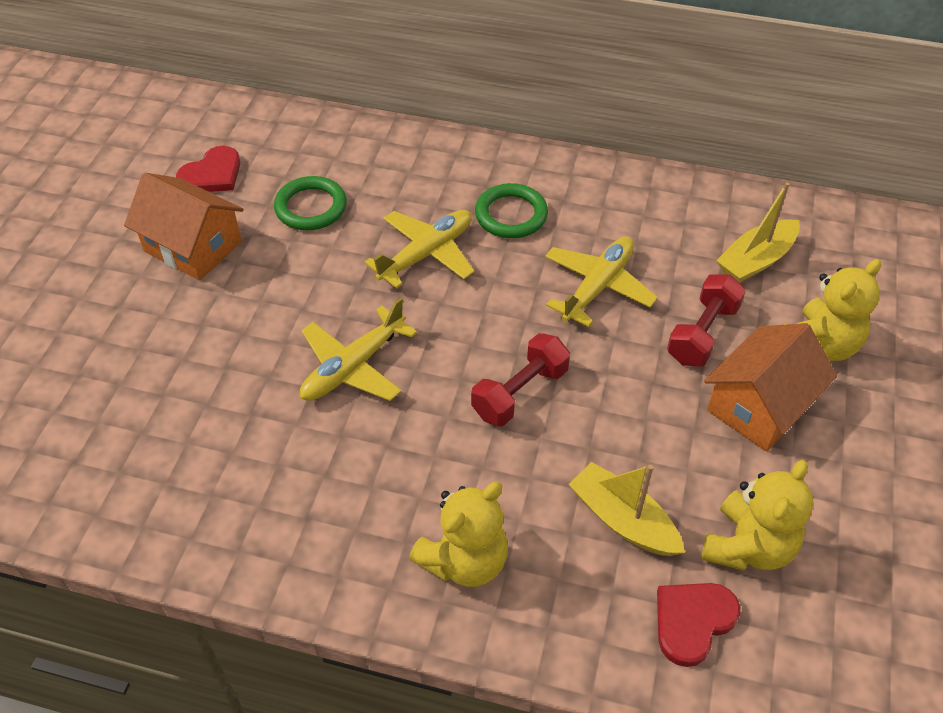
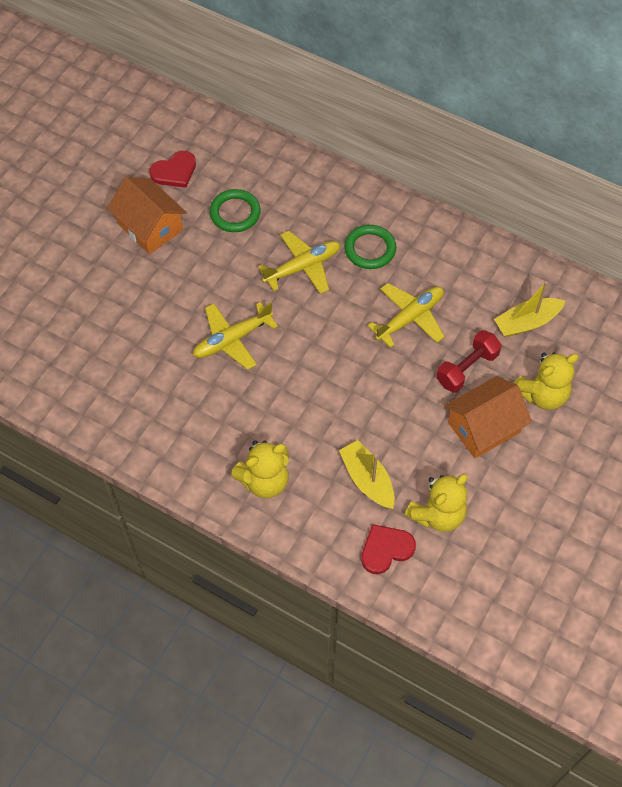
camera: 15 degrees right, 10 degrees up
red dumbbell [471,333,570,426] -> none

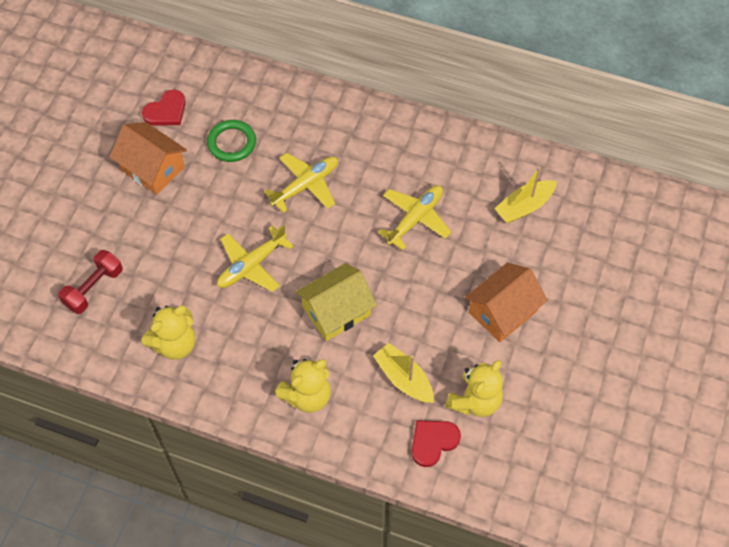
camera: 10 degrees left, 0 degrees up
green ring [344,225,396,269] -> none
red dumbbell [436,330,502,393] -> red dumbbell moved to [58,250,123,314]
yellow teddy bear [514,352,579,410] -> yellow teddy bear moved to [141,306,196,360]
none -> yellow house [296,263,377,341]

